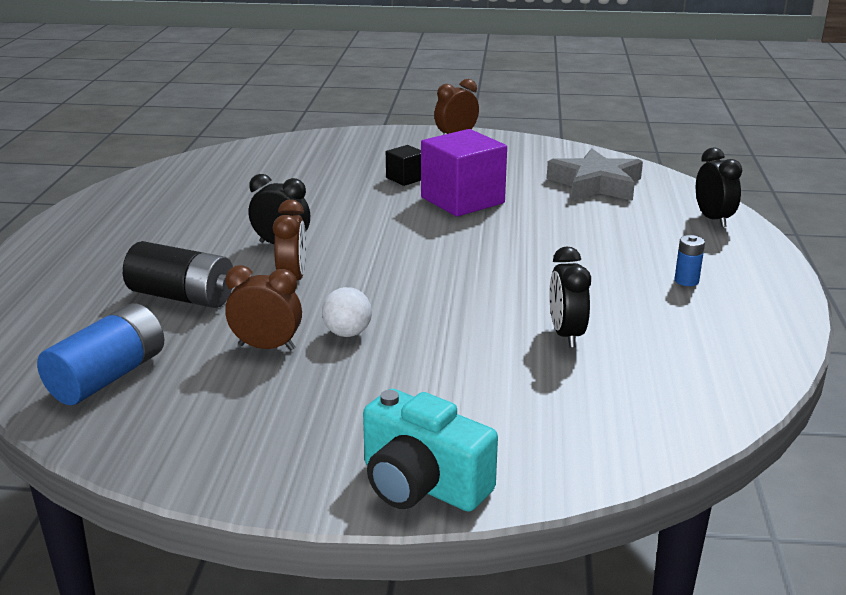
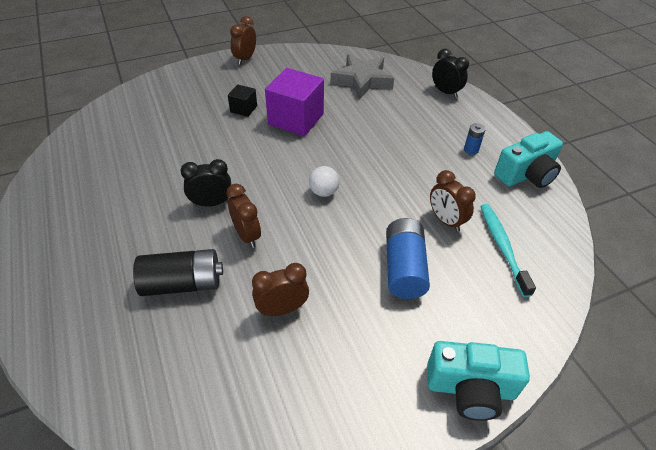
camera: 30 degrees left, 20 degrees up
blue battery [37,303,165,405] -> blue battery moved to [386,218,430,299]
white ball [322,287,372,337] -> white ball moved to [309,166,340,197]
black clock [549,246,591,348] -> brown clock [430,170,476,232]
none -> turquoise toothbrush [480,204,536,297]
none -> turquoise camera [494,131,563,188]

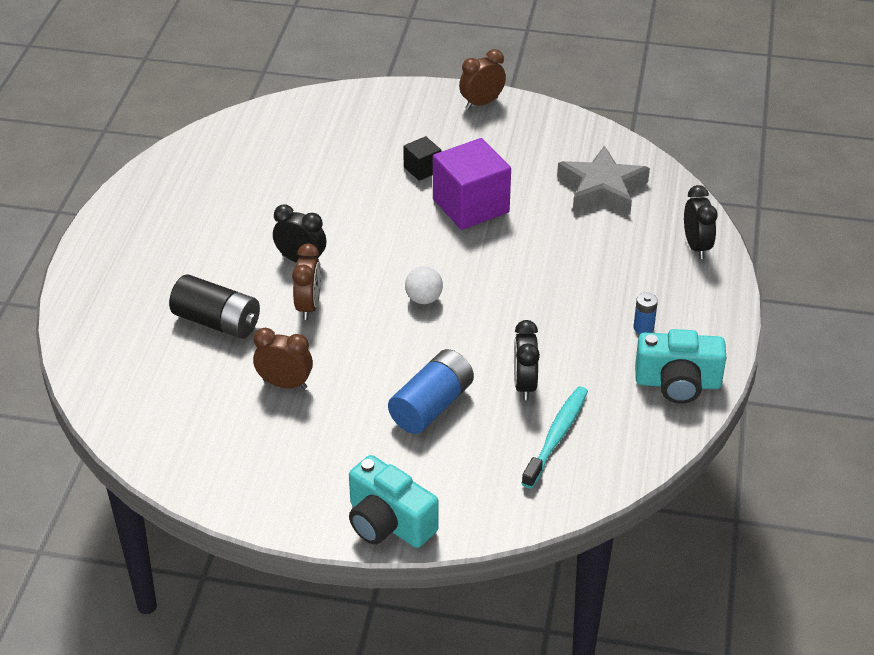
camera: 35 degrees right, 5 degrees down
brown clock [430,170,476,232] -> black clock [514,320,540,400]

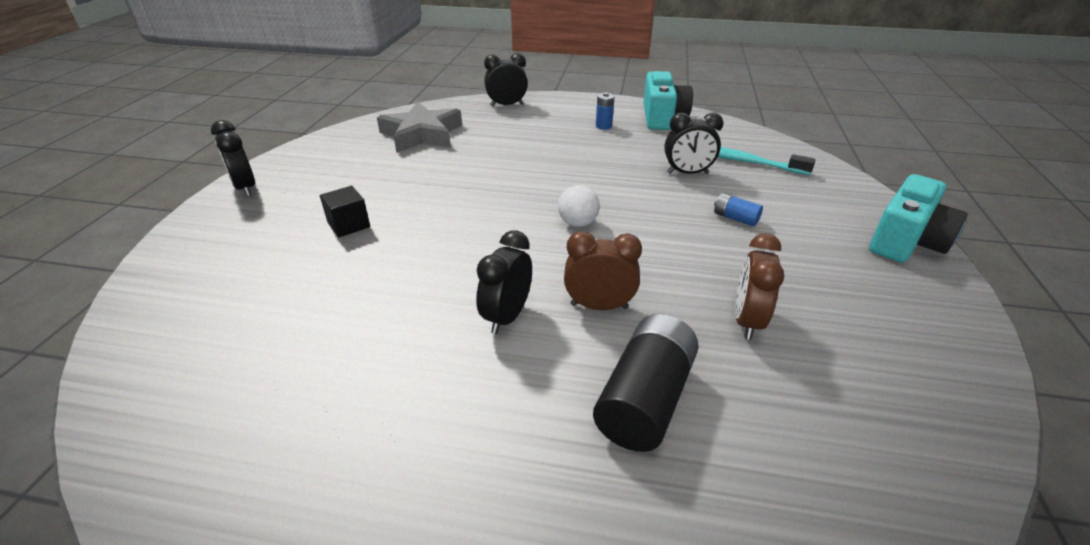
camera: 90 degrees left, 5 degrees down
blue battery [388,349,474,434] -> blue battery [714,193,763,227], size x0.48
purple cube [433,138,511,230] -> none
brown clock [459,49,506,109] -> black clock [211,120,255,196]

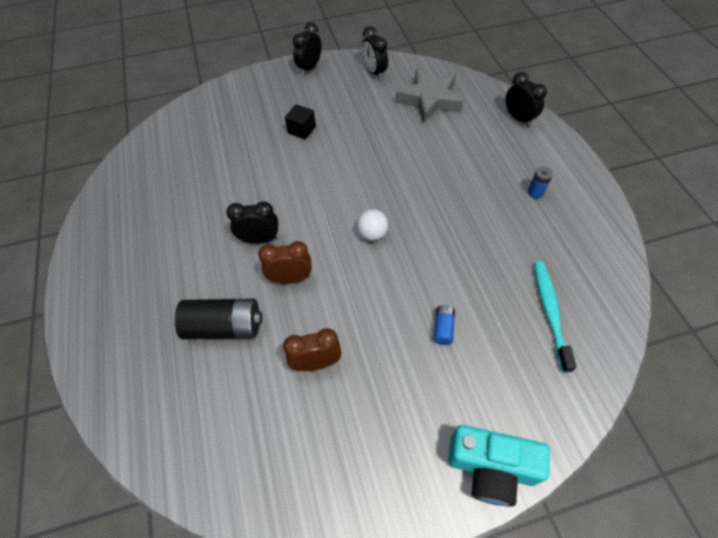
camera: 65 degrees right, 20 degrees up
brown clock [564,231,642,310] -> brown clock turned 75 degrees counterclockwise [258,241,312,284]
turquoise camera [643,71,693,130] -> none
black clock [664,113,723,174] -> black clock moved to [362,26,388,79]

